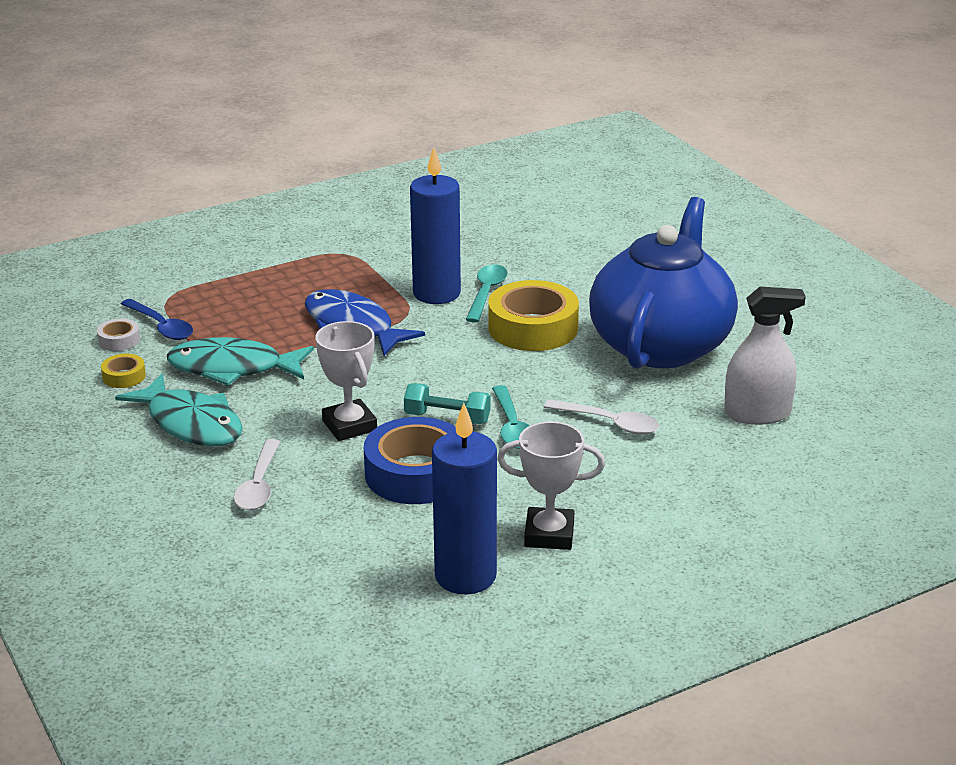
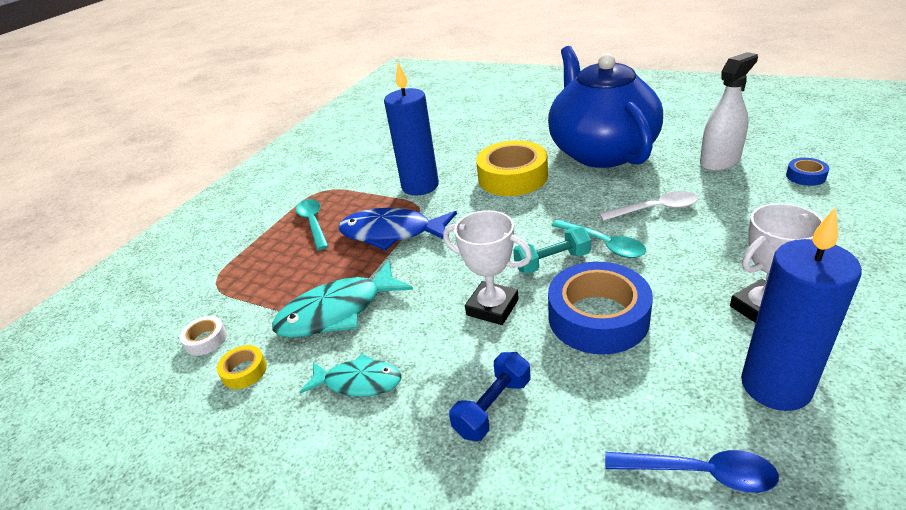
camera: 30 degrees left, 5 degrees up
turquoise fish [115,374,243,447] -> turquoise fish [300,354,401,397], size x0.62
blue spoon [121,299,193,340] -> blue spoon moved to [605,450,779,493]
white spoon [234,439,280,510] -> blue dumbbell [449,352,531,441]
turquoise spoon [466,265,508,323] -> turquoise spoon moved to [296,199,328,250]
none -> blue tape [786,158,829,186]

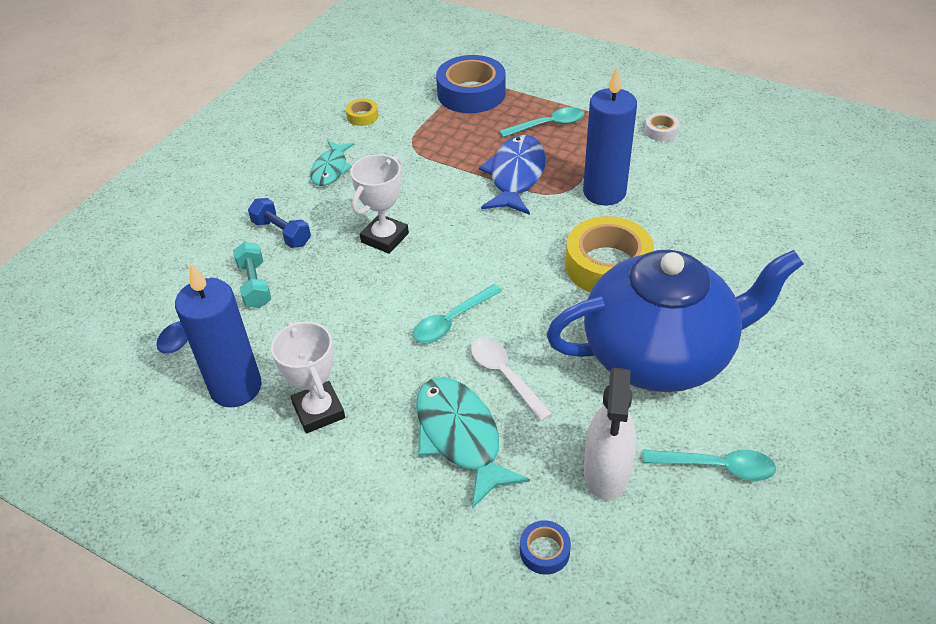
camera: 90 degrees right, 10 degrees up
white tape [179,316,227,356] -> white tape moved to [645,113,679,141]
turquoise fish [272,261,413,338] -> turquoise fish moved to [416,377,530,509]
turquoise dumbbell [513,227,591,274] -> turquoise dumbbell moved to [233,242,271,308]
blue tape [548,262,653,355] -> blue tape moved to [436,55,506,113]
white spoon [599,191,698,221] -> white spoon turned 150 degrees clockwise [471,338,552,421]
white spray bottle [700,52,758,171] -> white spray bottle turned 45 degrees clockwise [584,368,637,500]
none -> turquoise spoon [644,450,776,481]

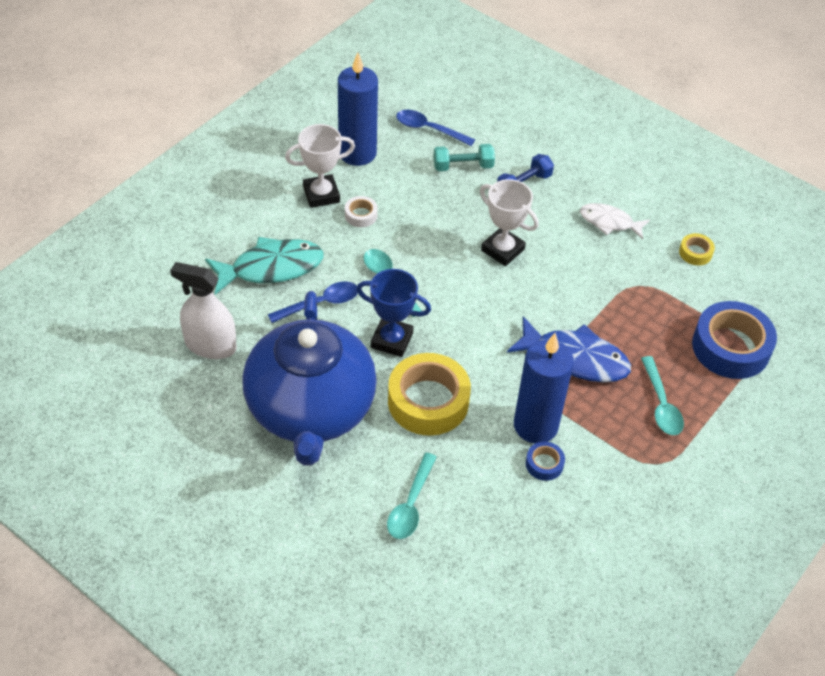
camera: 95 degrees right, 5 degrees up
turquoise fish [310,141,354,186] -> white fish [580,203,650,240]
white spoon [471,338,552,421] -> blue spoon [268,281,358,323]
blue tape [520,520,571,575] -> blue tape moved to [526,441,565,481]
turquoise spoon [644,450,776,481] -> turquoise spoon moved to [387,453,437,539]
white tape [645,113,679,141] -> white tape moved to [345,196,378,227]
none -> blue trophy [356,269,431,357]

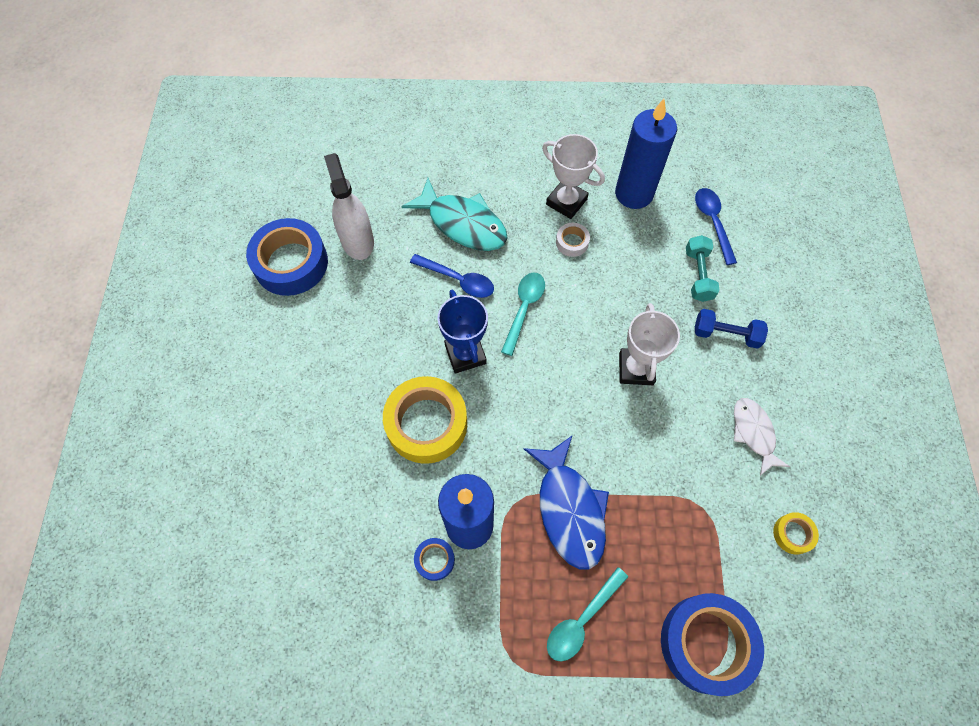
camera: 55 degrees right, 15 degrees up
blue teapot [242,291,377,465] -> none
turquoise spoon [387,453,437,539] -> none
turquoise dumbbell [433,144,495,171] -> turquoise dumbbell turned 45 degrees clockwise [686,235,720,302]
none -> blue tape [246,218,328,296]

